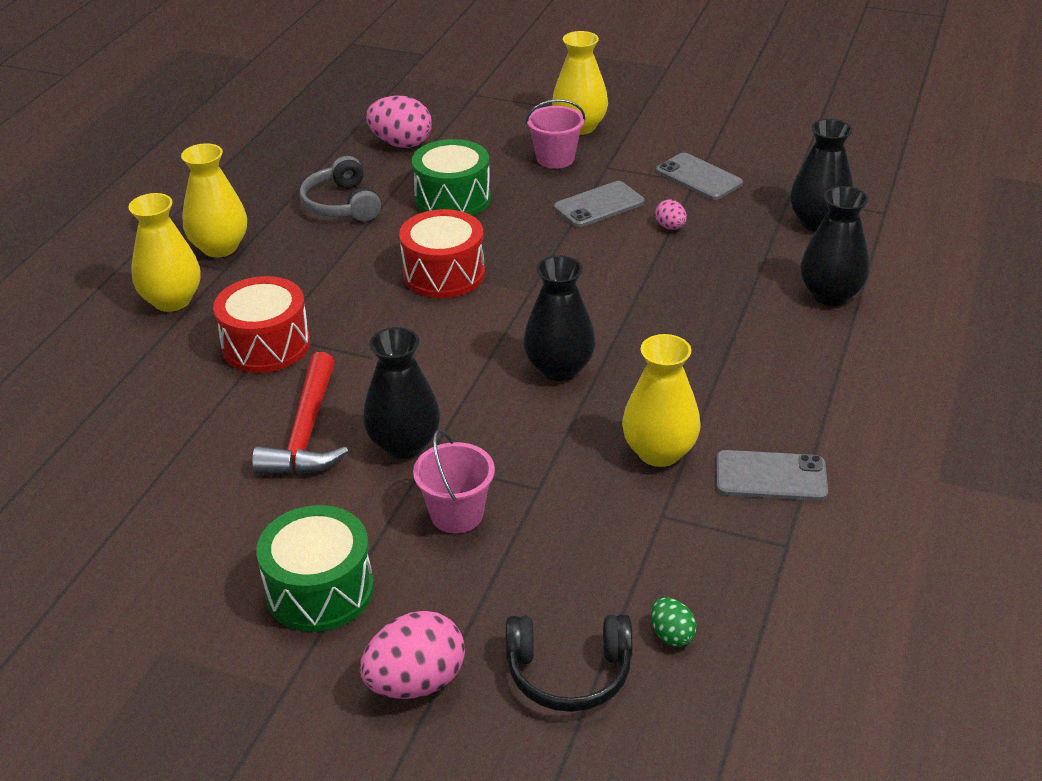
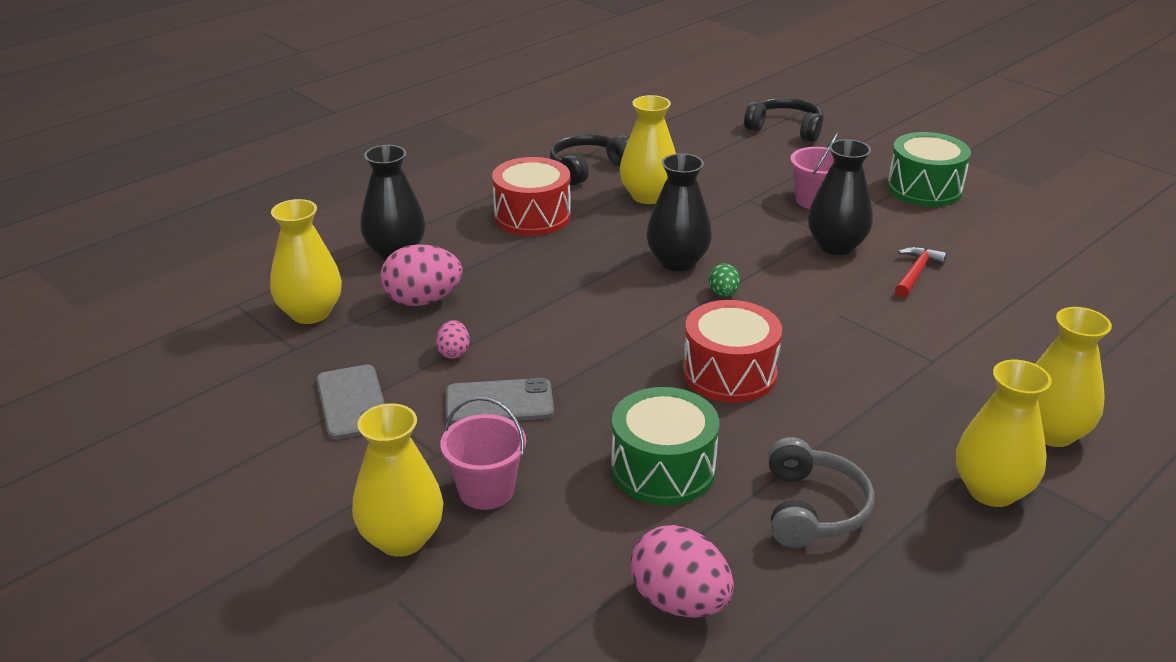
camera: 155 degrees left, 5 degrees down
red drum [213,276,310,373] -> red drum moved to [492,157,571,236]
red hammer [252,352,348,474] -> red hammer [895,247,947,298], size x0.60
pink egg [360,611,465,699] -> pink egg moved to [380,244,462,306]
green egg [651,597,697,647] -> green egg moved to [709,263,740,297]
grey phone [716,450,828,501] -> black headphones [550,134,629,185]
black vase [790,119,854,232] -> yellow vase [270,199,342,324]

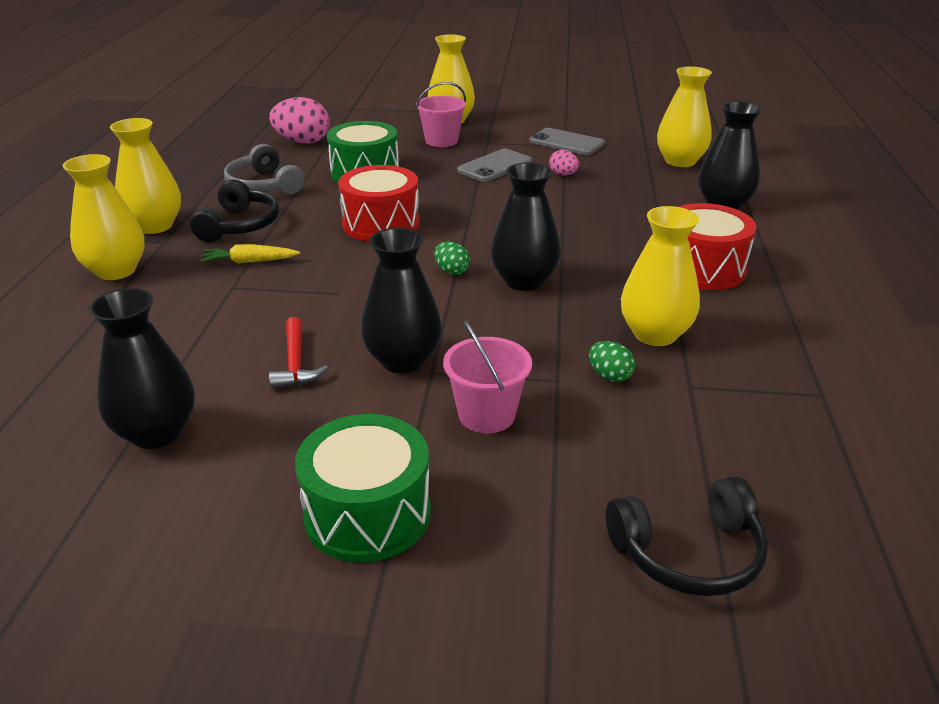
camera: 140 degrees right, 0 degrees up
pink egg [380,244,462,306] -> none
black headphones [550,134,629,185] -> black headphones moved to [190,180,279,242]
none -> black vase [88,288,195,449]
none -> yellow carrot [200,244,300,264]
none -> green egg [589,341,635,382]

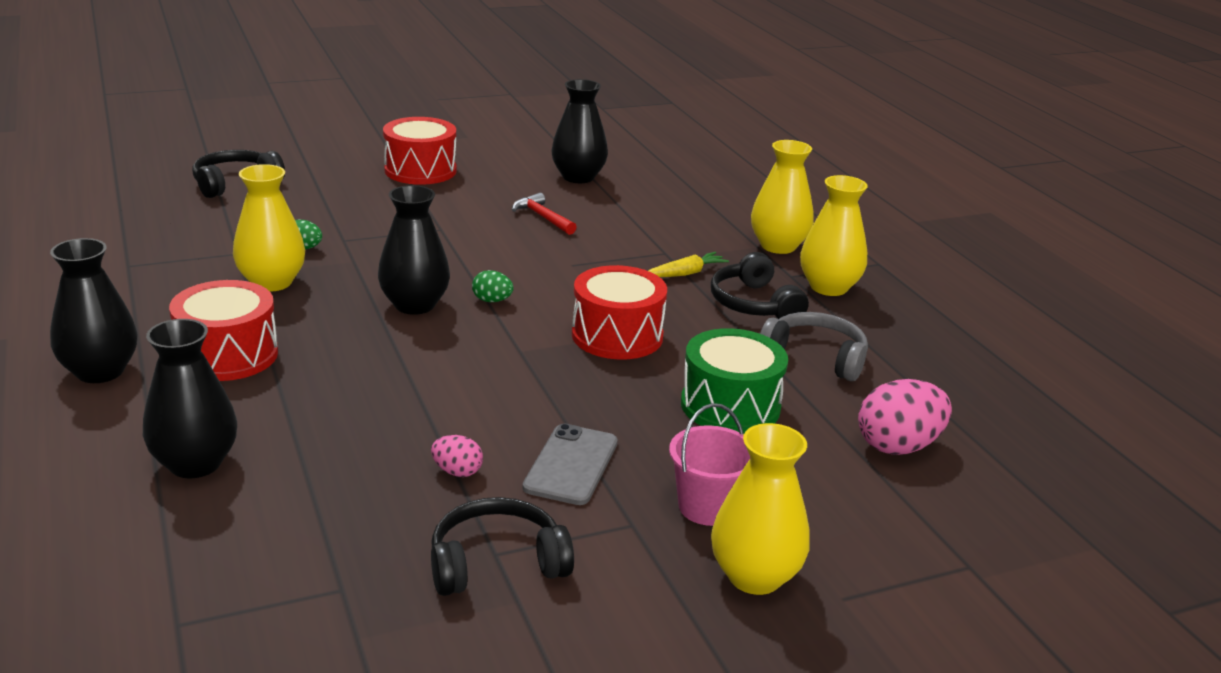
camera: 150 degrees right, 5 degrees down
green drum [295,414,431,562] -> red drum [383,117,457,185]
black vase [361,228,442,373] -> black vase moved to [50,238,137,383]
pink bucket [443,321,532,433] -> none
grey phone [529,128,605,155] -> black headphones [431,497,574,596]
yellow vase [657,67,712,167] -> none

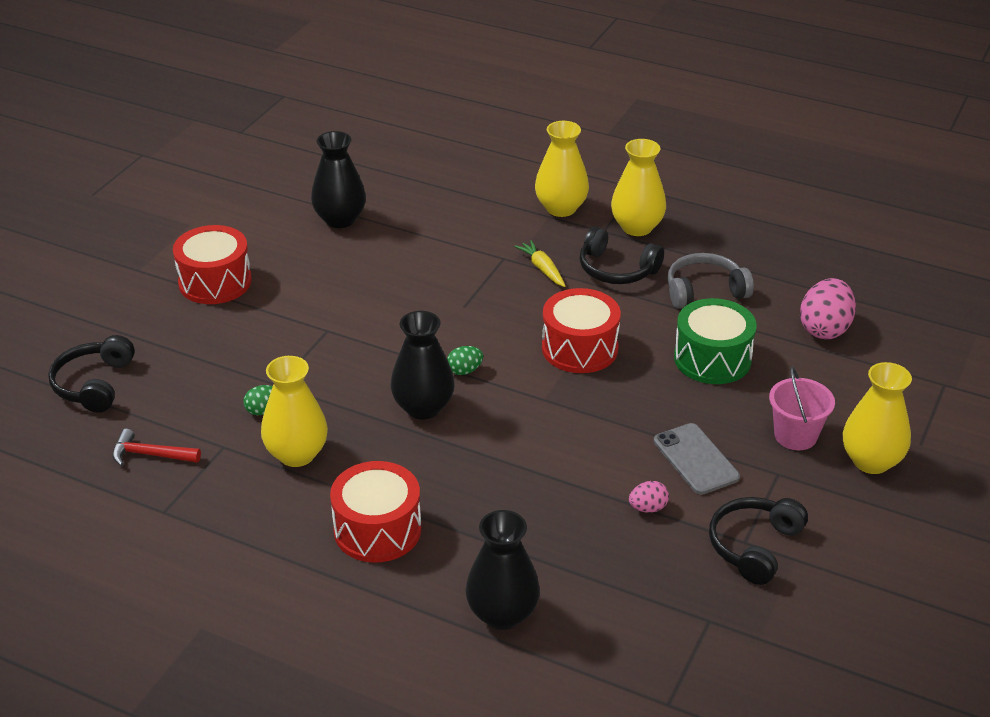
camera: 40 degrees left, 10 degrees up
black vase [50,238,137,383] -> none
red hammer [512,192,577,235] -> red hammer moved to [112,429,201,466]
yellow carrot [649,252,729,277] -> yellow carrot turned 45 degrees counterclockwise [514,240,565,287]

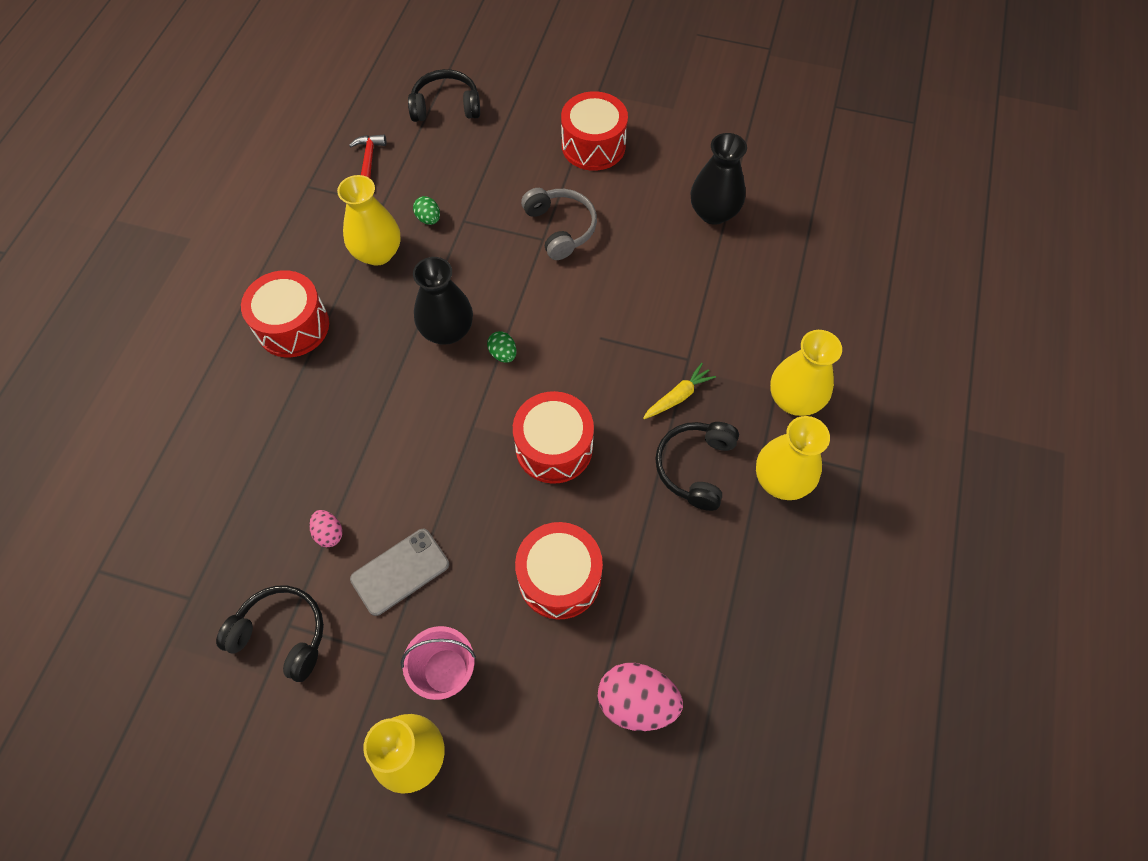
camera: 80 degrees right, 25 degrees up
black vase [465,510,540,630] -> none
grey headphones [667,253,754,309] -> grey headphones moved to [521,188,597,260]
green drum [674,298,757,384] -> red drum [515,522,603,620]

